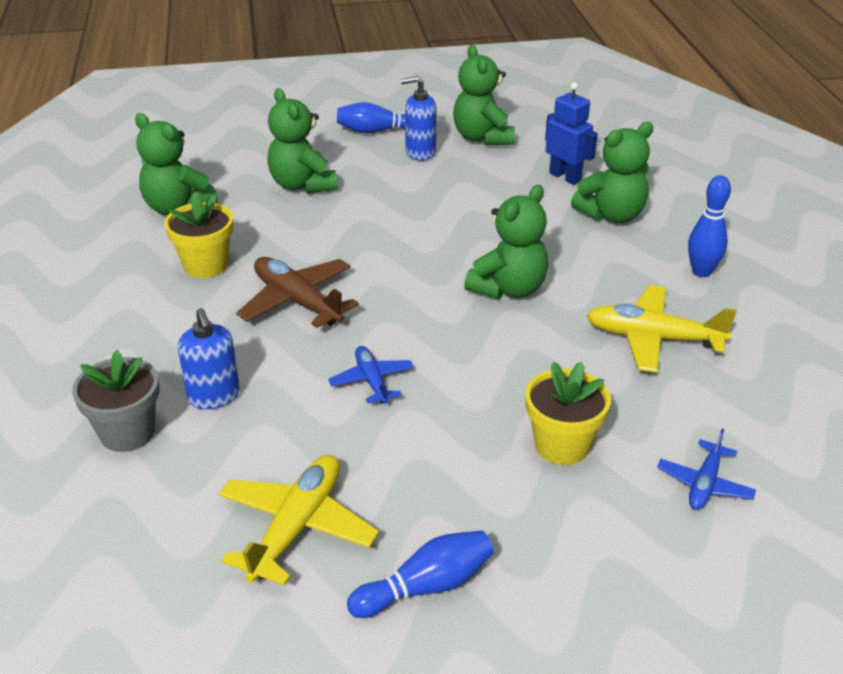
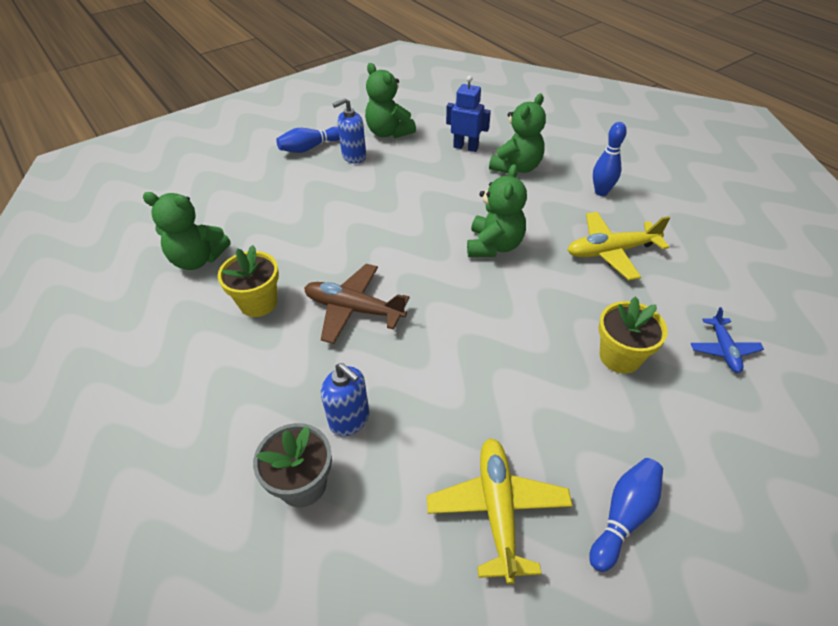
camera: 25 degrees left, 10 degrees up
green teddy bear [267,88,338,194] -> none
blue plane [328,346,414,404] -> none

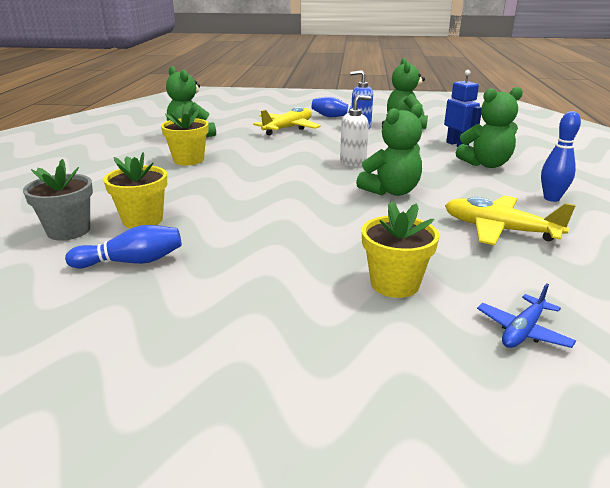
camera: 40 degrees right, 20 degrees down
brown plane [304,264,410,344] -> none
blue soap dispenser [321,363,369,436] -> yellow flower pot [104,152,167,228]
yellow plane [427,438,573,584] -> yellow plane moved to [253,107,321,136]
blue bowling pin [589,458,663,572] -> blue bowling pin moved to [65,225,182,269]
none -> white soap dispenser [340,95,371,167]

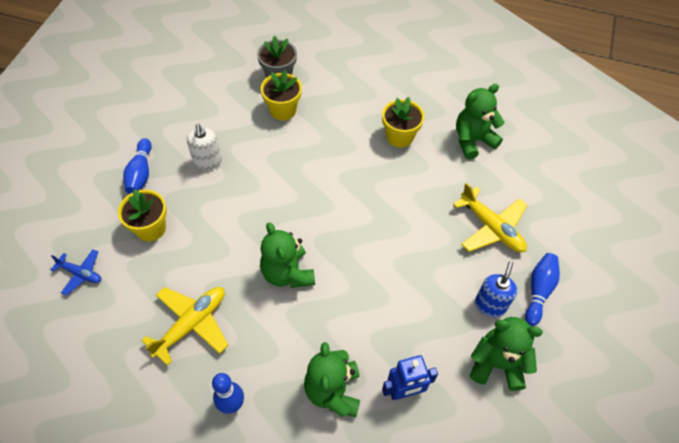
camera: 100 degrees right, 30 degrees up
blue bowling pin [65,225,182,269] -> blue bowling pin moved to [123,138,152,194]
white soap dispenser [340,95,371,167] -> white soap dispenser moved to [187,124,222,171]
blue plane [477,283,576,348] -> blue plane turned 150 degrees clockwise [51,249,101,296]

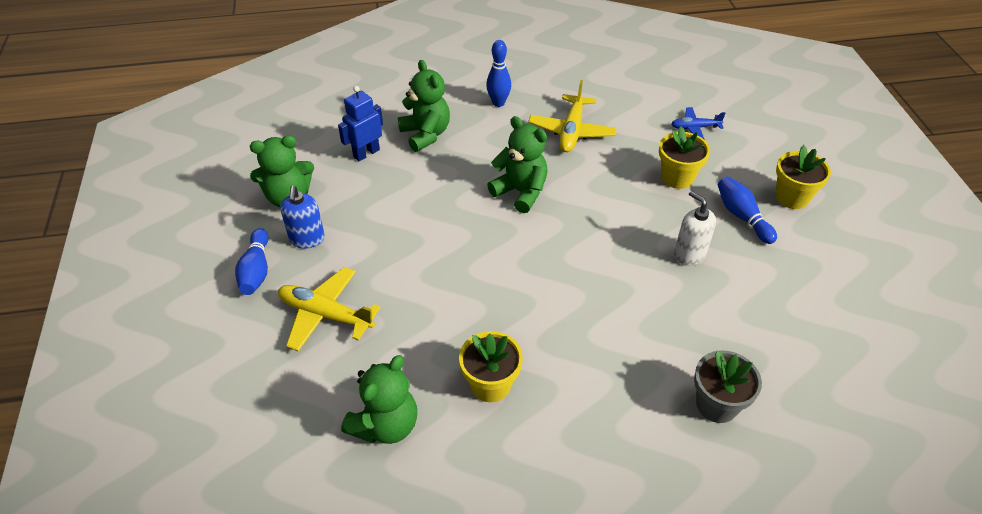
camera: 155 degrees right, 10 degrees down
yellow flower pot [261,70,302,120] -> yellow flower pot moved to [775,145,831,209]

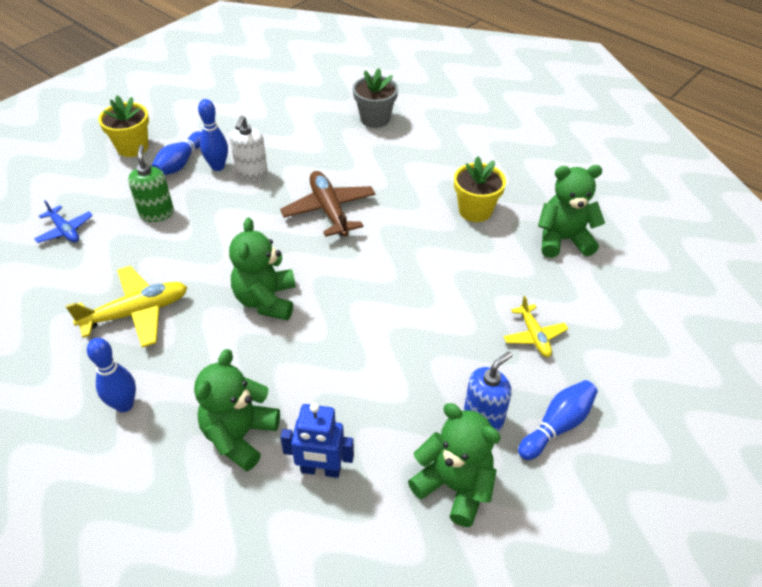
camera: 130 degrees left, 0 degrees up
yellow plane [278,267,381,351] -> yellow plane [503,296,568,357], size x0.59
yellow flower pot [659,127,710,189] -> green soap dispenser [128,145,174,222]
none -> blue bowling pin [198,99,228,171]
none -> brown plane [280,171,376,237]

